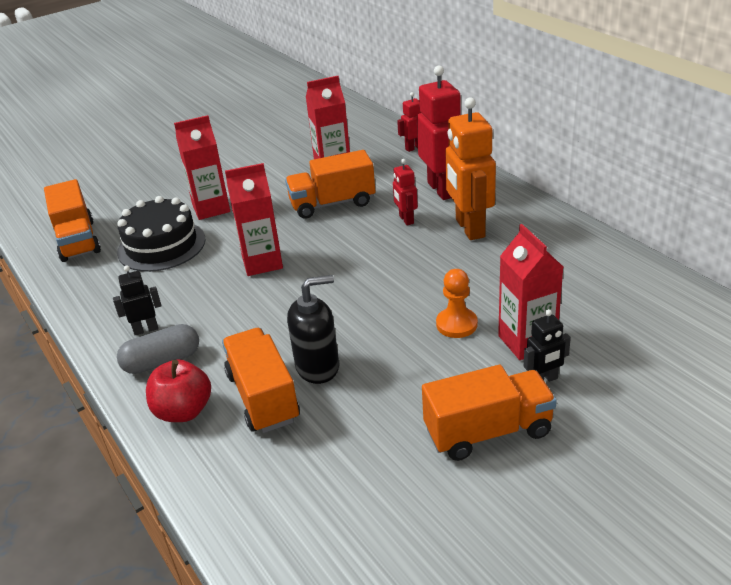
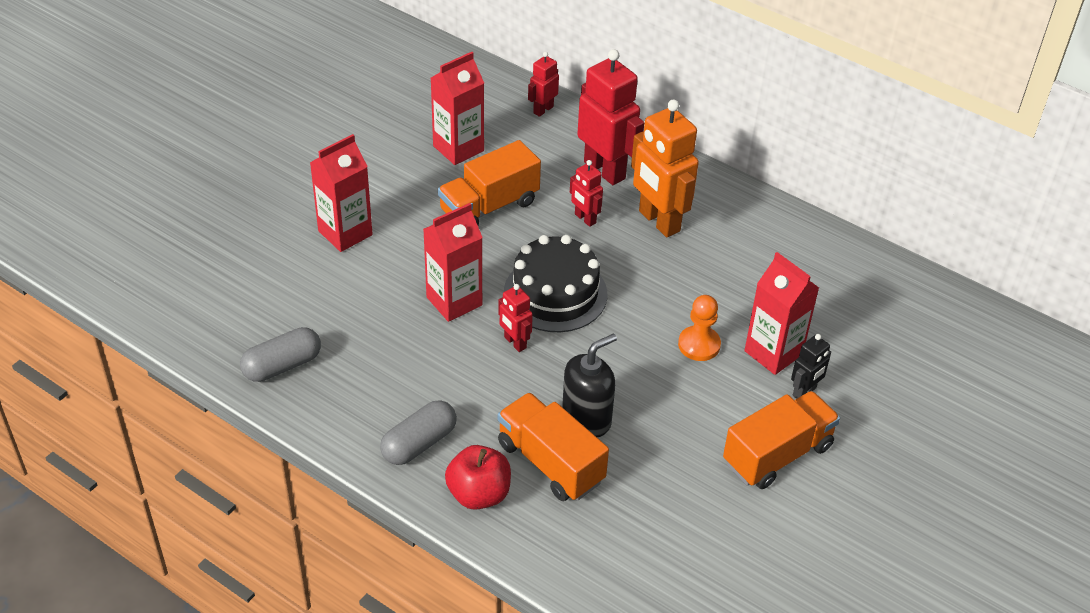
camera: 25 degrees left, 10 degrees up
orange truck [44,179,101,262] -> none
black robot [113,266,162,335] -> none
black cake [117,196,206,272] -> black cake moved to [504,235,607,332]
none -> grey capsule [240,327,321,382]
none -> red robot [498,284,533,352]

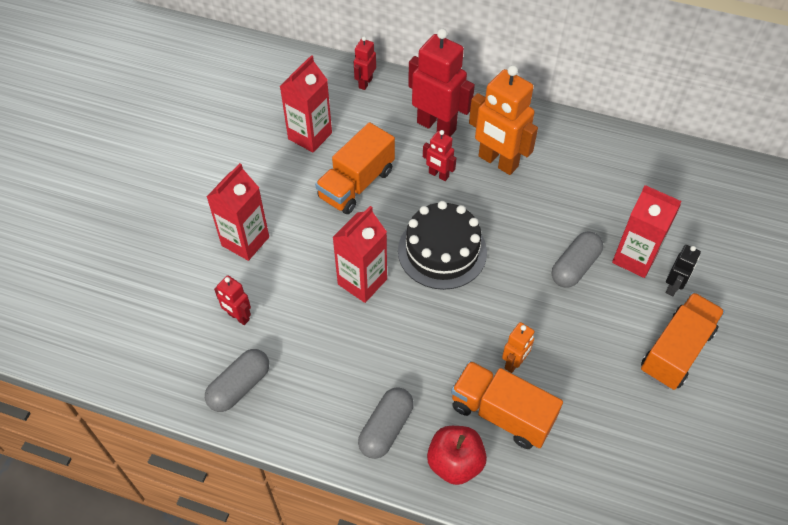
camera: 15 degrees left, 10 degrees up
red robot [498,284,533,352] -> red robot moved to [214,275,251,325]
black soap dispenser [562,334,617,437] -> orange robot [502,322,535,373]
orange pawn [678,295,721,361] -> grey capsule [552,232,603,288]

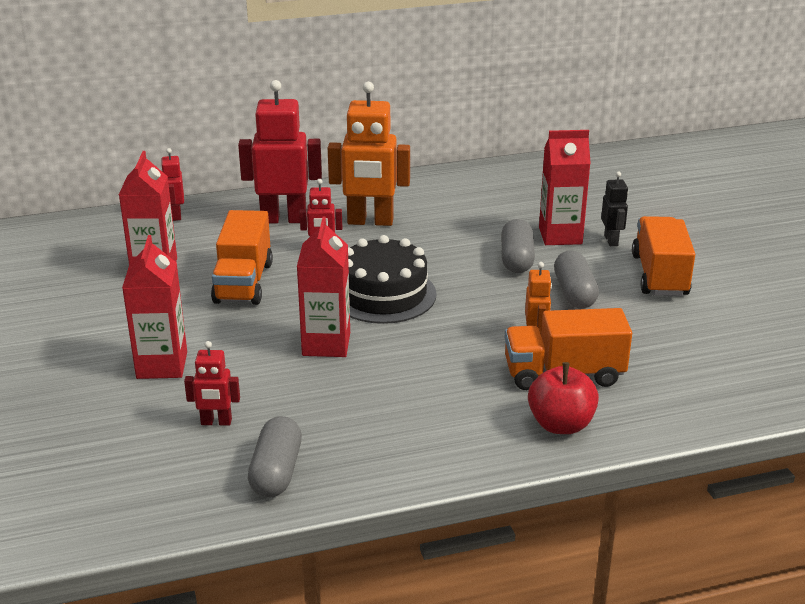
camera: 35 degrees left, 25 degrees down
grey capsule [358,387,414,459] -> grey capsule moved to [554,250,599,309]

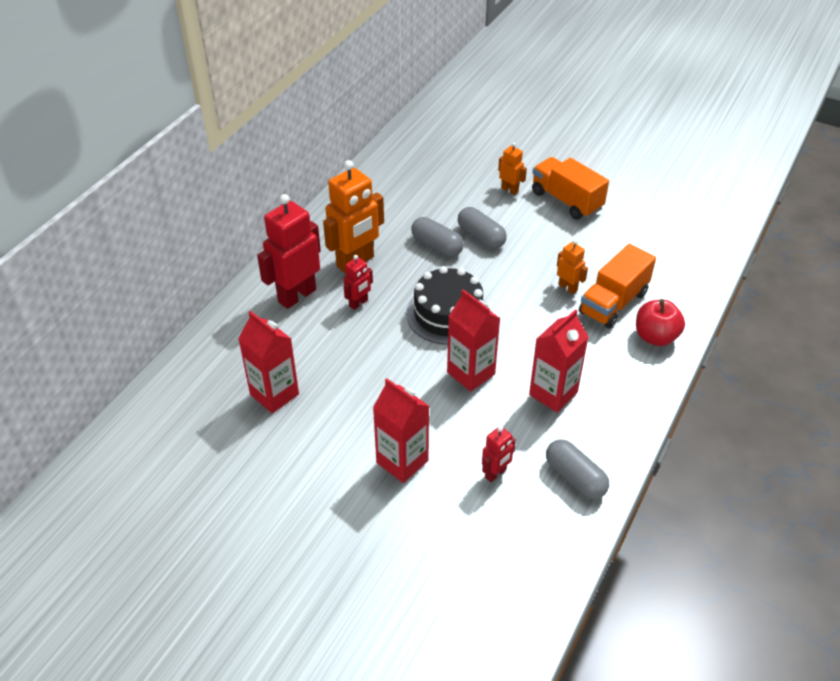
camera: 45 degrees left, 15 degrees up
red robot [161,148,184,221] -> none
orange truck [211,210,273,305] -> none
red carton [539,130,591,245] -> red carton moved to [529,309,589,413]
grey capsule [554,250,599,309] -> grey capsule moved to [411,217,464,257]
black robot [601,172,628,246] -> orange robot [498,142,527,195]

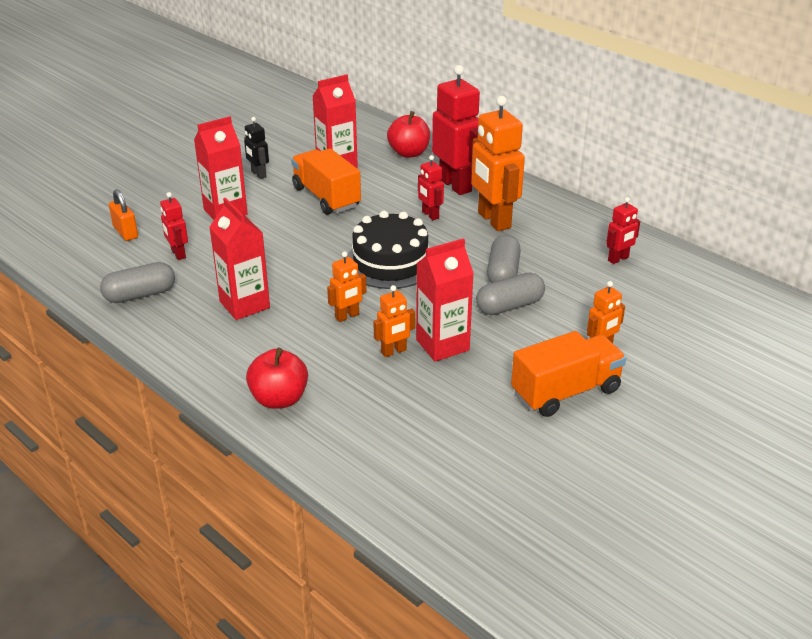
camera: 105 degrees right, 10 degrees down
grey capsule [411,217,464,257] -> grey capsule turned 45 degrees counterclockwise [487,235,521,283]
red carton [447,289,501,392] -> red carton moved to [416,238,474,362]
orange truck [579,244,656,329] -> orange truck moved to [291,148,361,215]
none -> orange padlock [109,189,138,241]
none -> black robot [244,117,269,179]
none -> orange robot [327,251,366,322]
none -> red apple [387,111,430,158]
none -> red robot [606,197,640,264]

